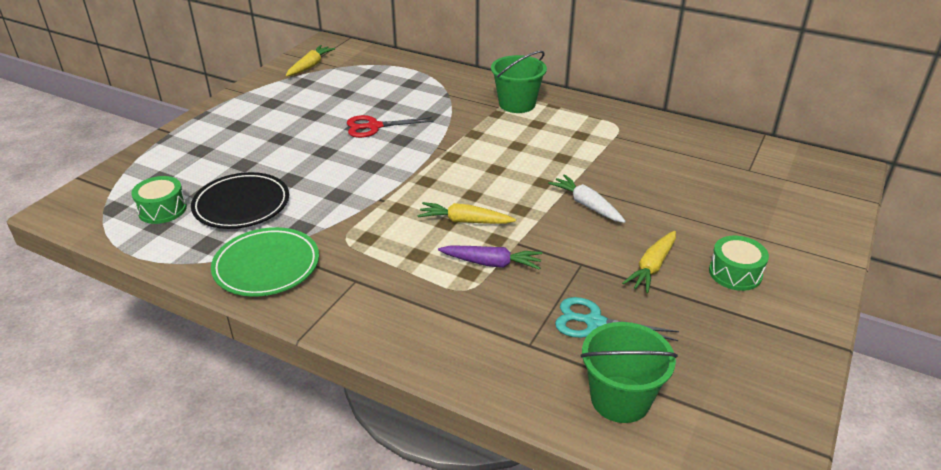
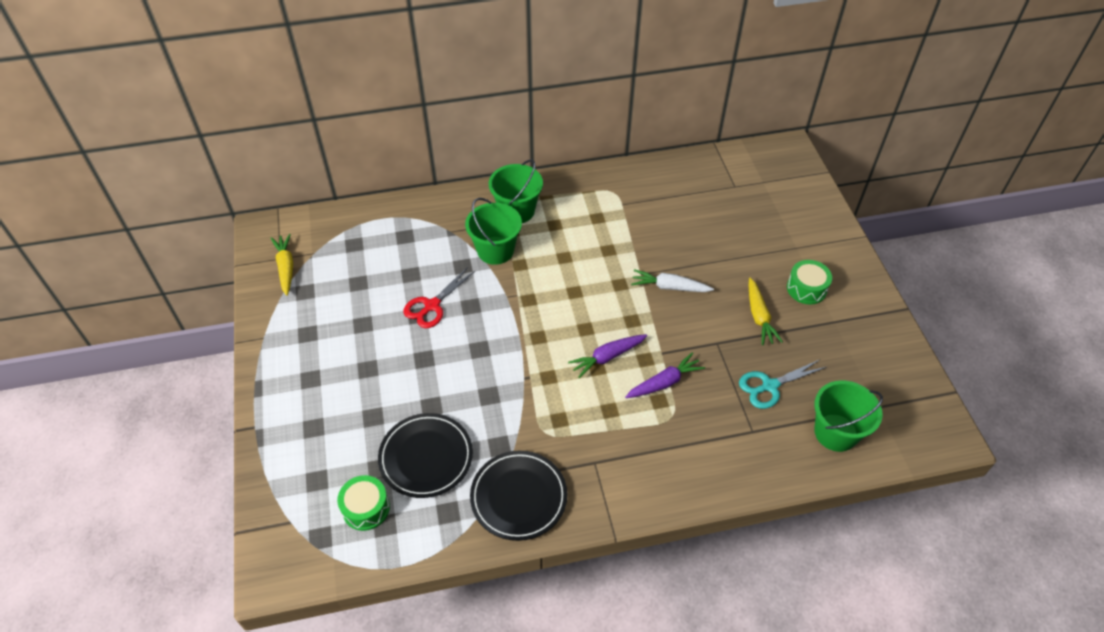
camera: 40 degrees left, 15 degrees up
green plate [211,227,319,297] -> black plate [470,451,567,541]
yellow carrot [418,202,516,224] -> purple carrot [568,334,647,378]
none -> green bucket [465,198,522,265]

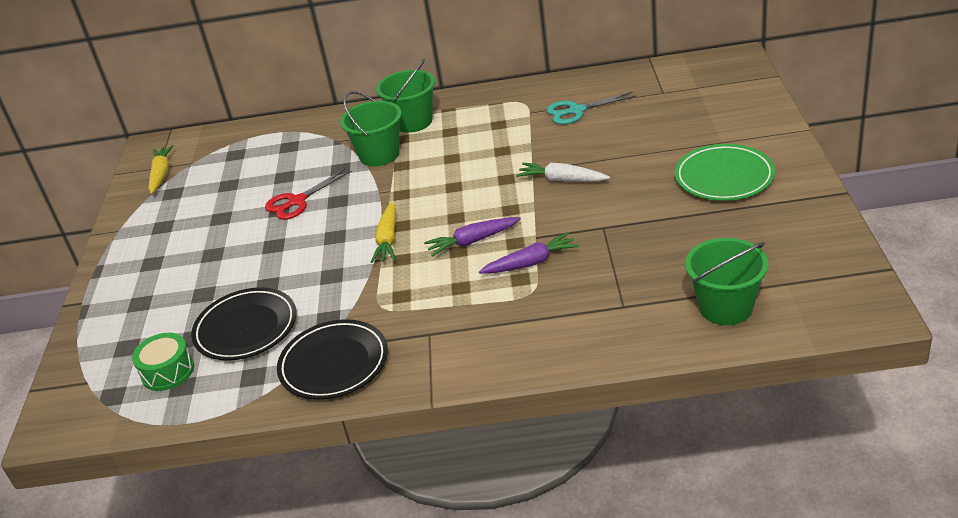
camera: 15 degrees right, 15 degrees down
turquoise scissors [739,360,826,409] -> turquoise scissors moved to [546,92,637,125]
yellow carrot [749,278,783,345] -> yellow carrot moved to [371,202,396,263]
green drum [787,260,832,304] -> green plate [675,144,775,201]

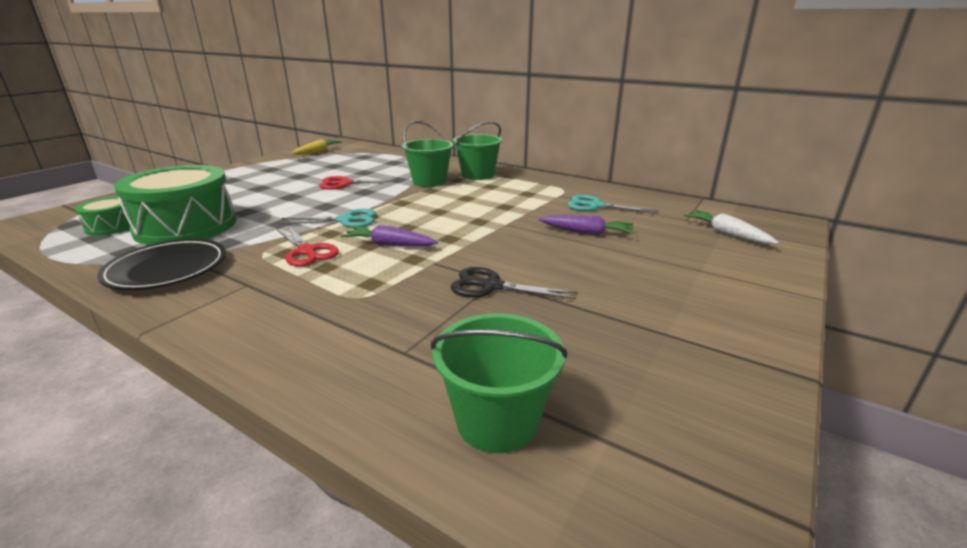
camera: 30 degrees right, 10 degrees down
black plate [191,287,297,361] -> green drum [114,165,236,245]
yellow carrot [371,202,396,263] -> turquoise scissors [279,209,376,227]
purple carrot [479,232,579,274] -> purple carrot moved to [539,215,634,235]
white carrot [516,163,610,182] -> white carrot moved to [684,210,779,244]
green plate [675,144,775,201] -> none
none -> red scissors [277,225,339,267]
none -> black scissors [451,267,577,299]

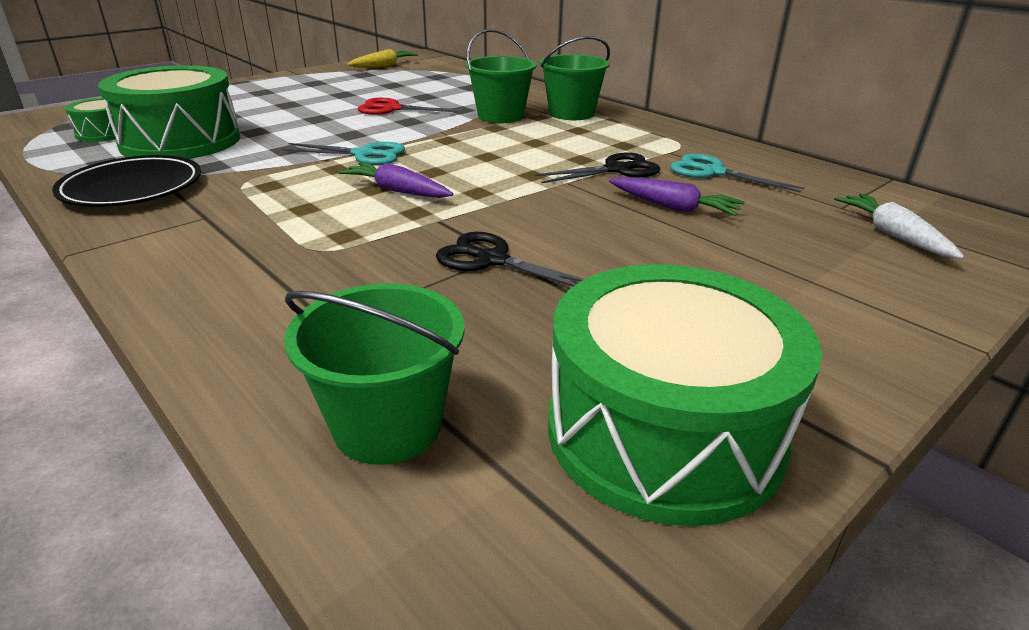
camera: 15 degrees right, 5 degrees up
red scissors [277,225,339,267] -> none
none -> black scissors [535,152,660,183]
none -> green drum [548,264,822,526]

